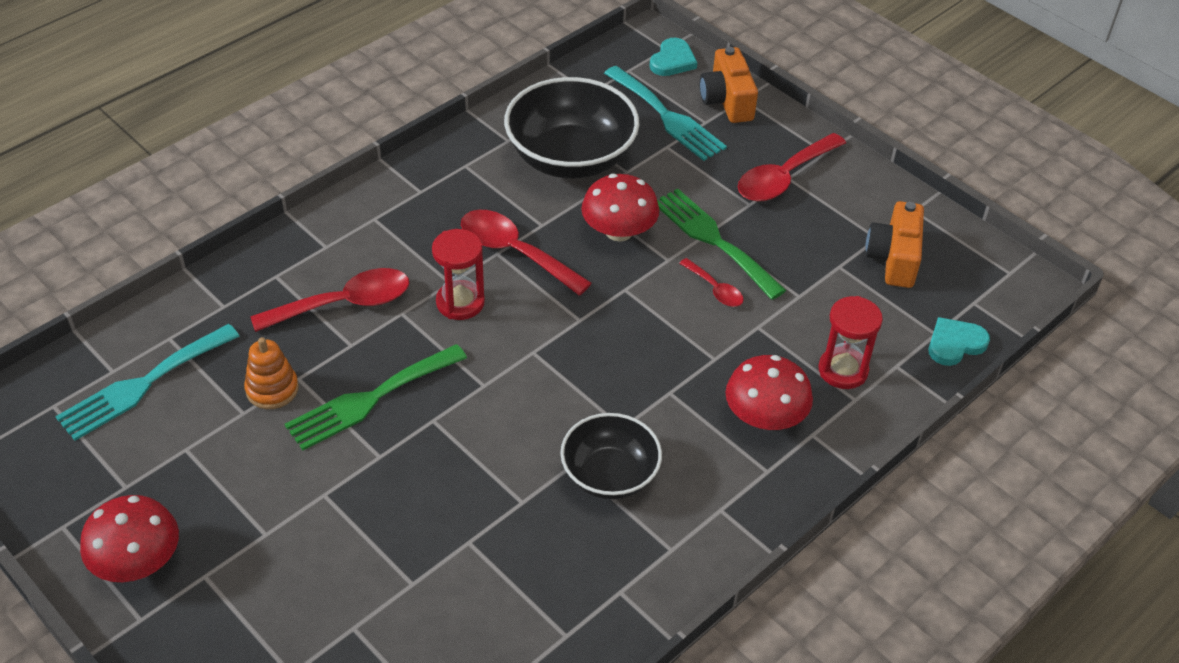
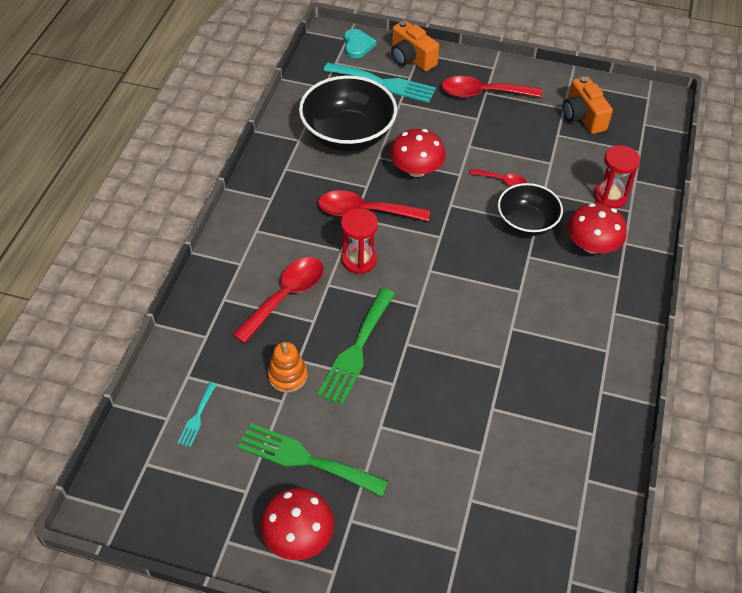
camera: 30 degrees left, 5 degrees up
turquoise fork [55,324,240,441] -> turquoise fork [178,382,217,447], size x0.49
black bowl [560,413,662,499] -> black bowl moved to [498,183,563,236]
green fork [657,189,786,300] -> green fork moved to [238,423,389,497]
red spoon [738,133,846,202] -> red spoon turned 75 degrees clockwise [442,76,542,98]
turquoise heart [928,317,990,366] -> none

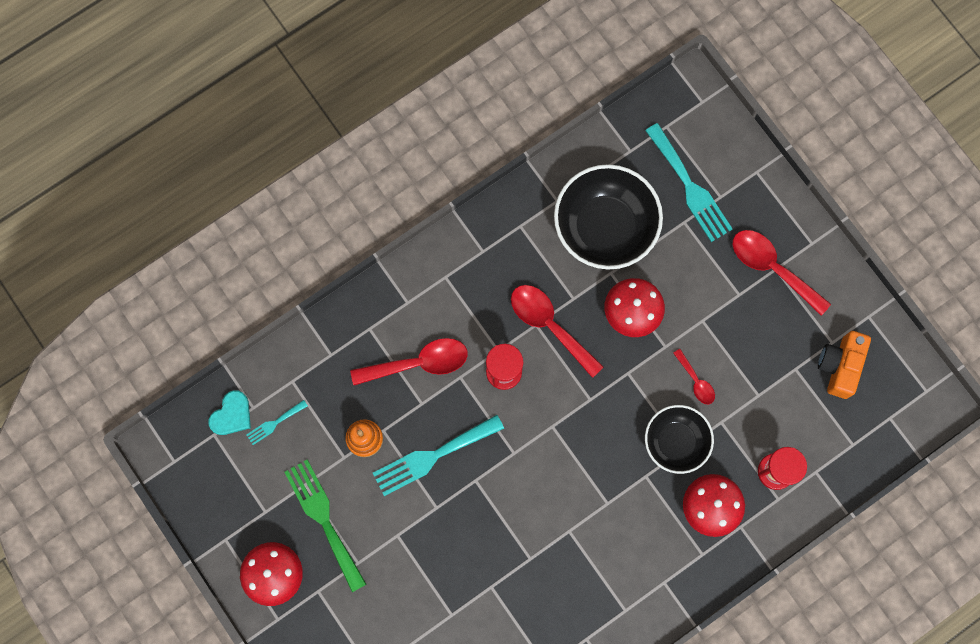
camera: 40 degrees right, 25 degrees up
green fork [317,288,395,406] -> turquoise fork [373,415,504,496]
turquoise heart [344,29,376,59] -> turquoise heart moved to [209,390,251,435]
orange camera [391,20,439,71] -> none

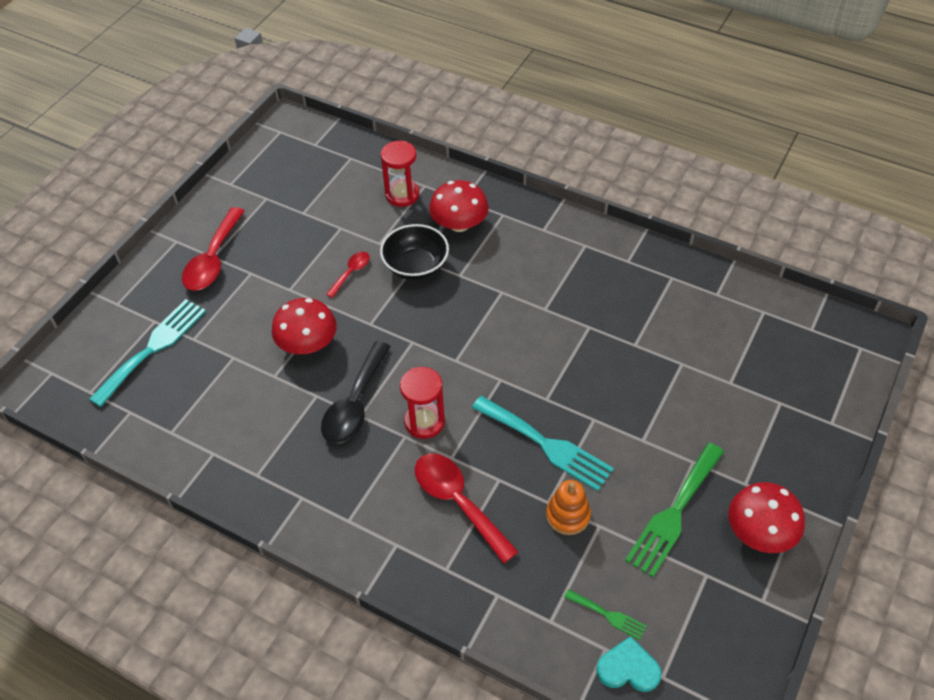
camera: 115 degrees left, 25 degrees down
turquoise fork [246,400,308,445] -> green fork [564,589,647,640]
red spoon [511,285,604,378] -> black spoon [321,341,391,444]
black bowl [554,164,663,270] -> none
orange camera [818,331,871,399] -> none

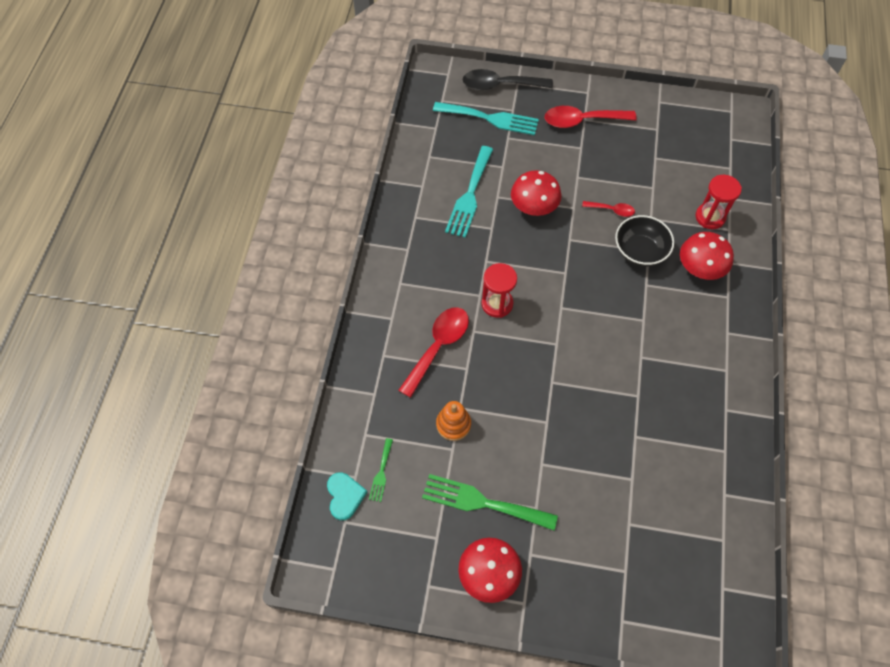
camera: 70 degrees right, 10 degrees up
black spoon [321,341,391,444] -> black spoon moved to [463,69,553,91]
turquoise fork [472,396,614,491] -> turquoise fork moved to [445,146,493,238]

